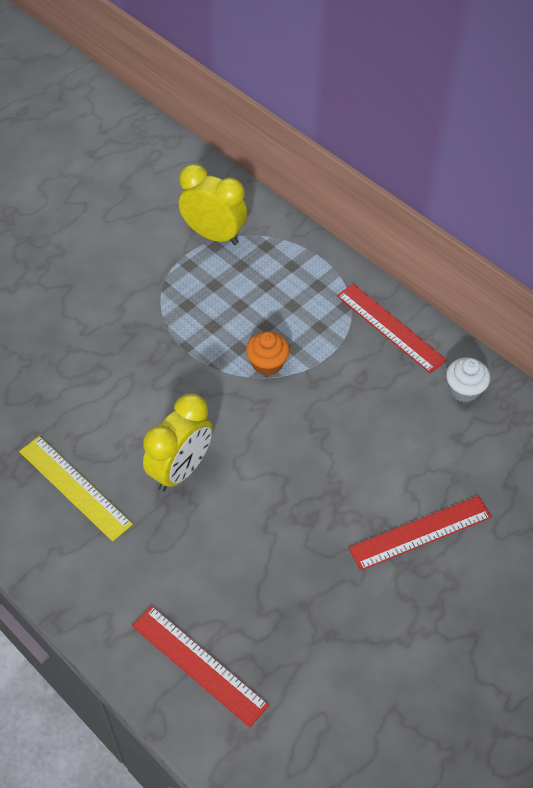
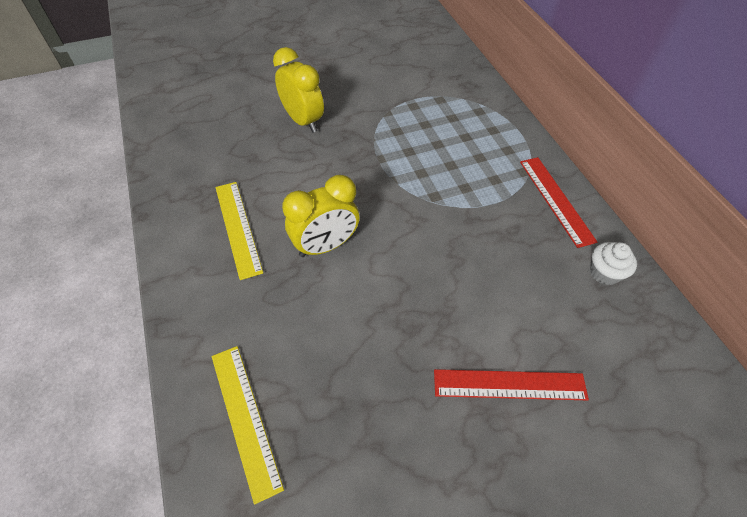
camera: 25 degrees right, 0 degrees up
red ruler [132,606,269,728] -> yellow ruler [212,346,284,505]
yellow clock [179,164,247,245] -> yellow clock moved to [273,47,324,133]
orange cupcake [246,332,290,376] -> none

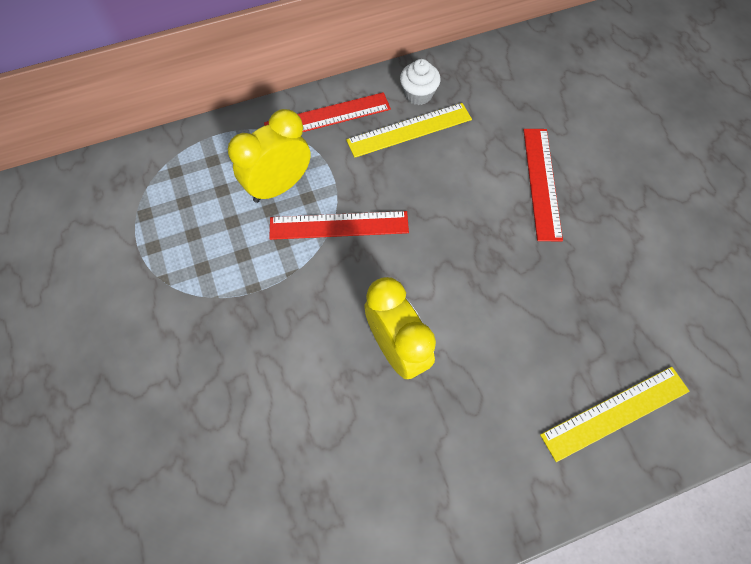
camera: 90 degrees left, 10 degrees up
yellow ruler [215,182,263,280] -> yellow ruler moved to [346,103,472,158]
yellow clock [273,47,324,133] -> yellow clock moved to [228,109,311,203]
none -> red ruler [269,211,409,240]

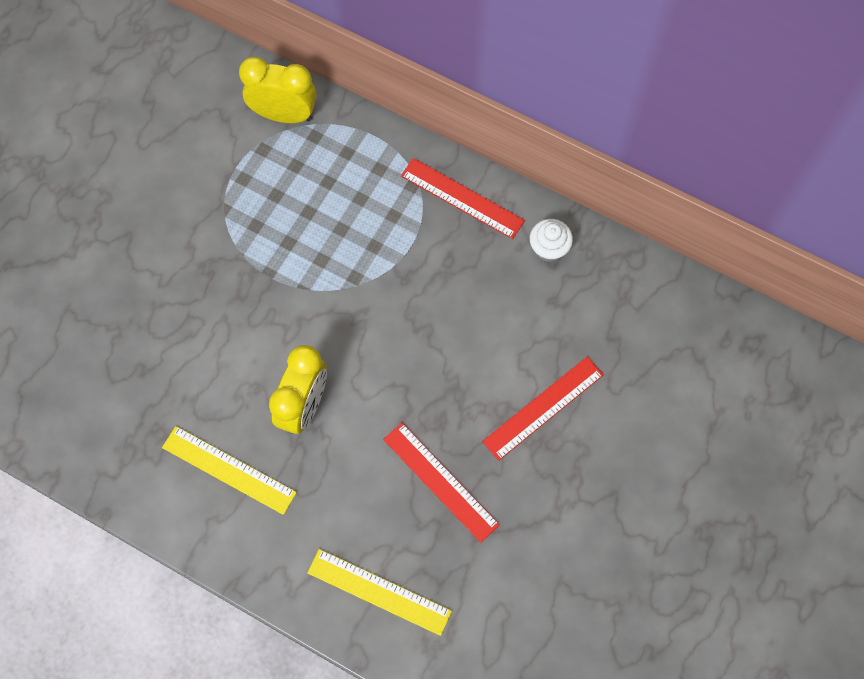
camera: 50 degrees right, 5 degrees up
yellow clock [228,109,311,203] -> yellow clock moved to [239,57,316,123]
red ruler [269,211,409,240] -> red ruler moved to [383,423,500,543]
yellow ruler [346,103,472,158] -> yellow ruler moved to [162,426,297,515]

